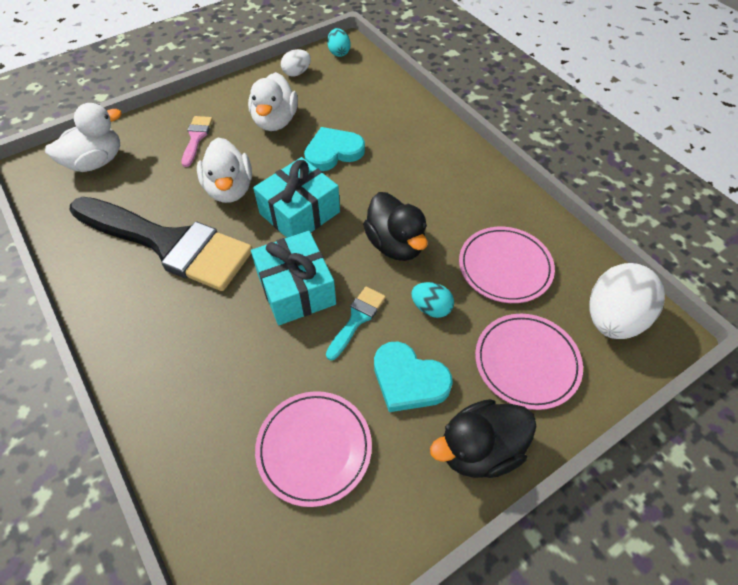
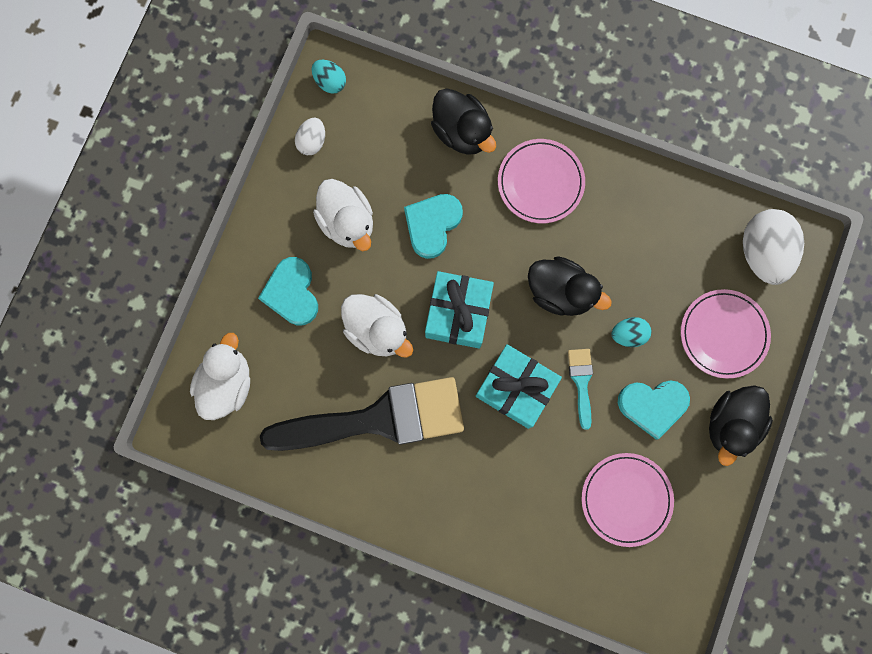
camera: 35 degrees left, 25 degrees up
pink brush [182,116,213,167] -> turquoise heart [258,257,318,325]
pink plate [459,227,555,303] -> pink plate moved to [498,139,585,223]
none -> black duck [431,88,496,155]

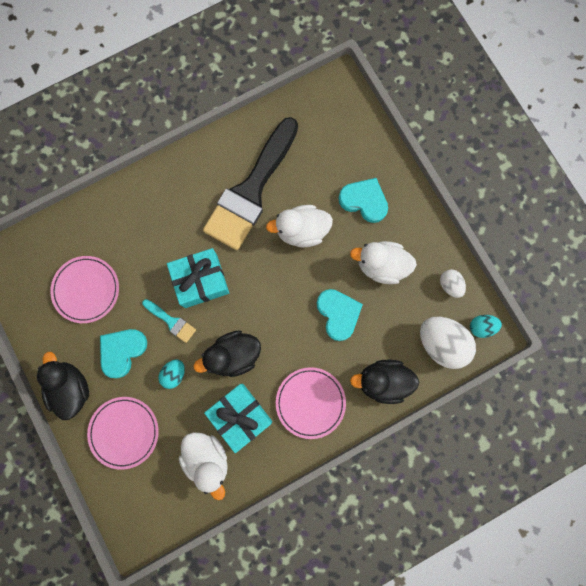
camera: 130 degrees right, 0 degrees up
white duck [190,333,250,420] -> white duck moved to [179,432,228,500]
turquoise gift [425,271,494,349] -> turquoise gift moved to [204,384,272,453]
white egg [743,209,804,285] -> white egg moved to [420,317,476,369]

